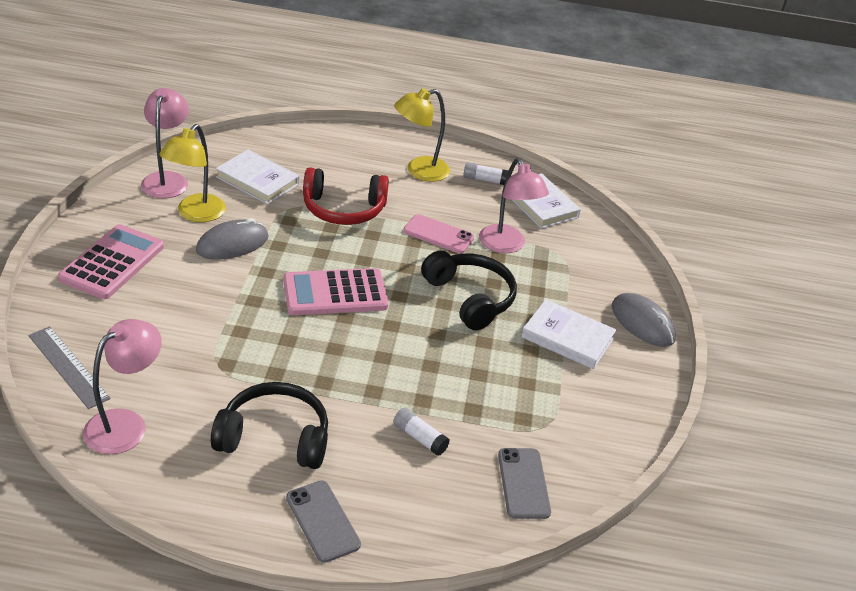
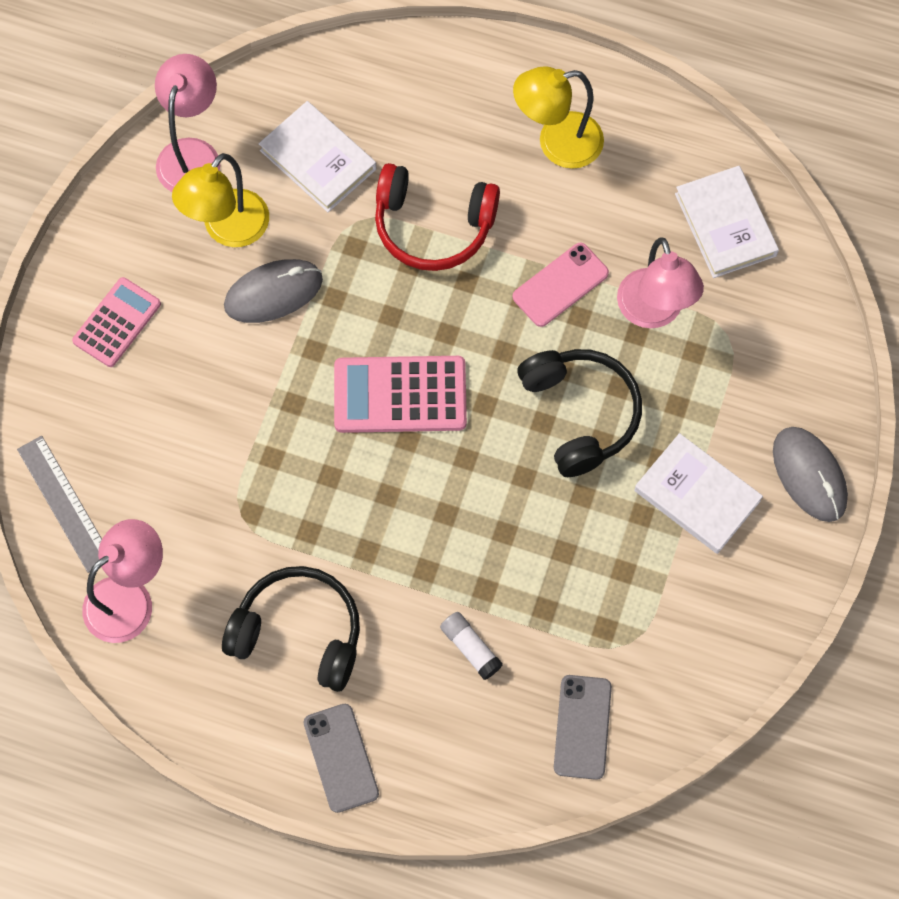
camera: 15 degrees right, 30 degrees up
pink calculator [58,224,164,299] -> pink calculator [72,277,161,367], size x0.66
pink phone [403,214,474,254] -> pink phone turned 75 degrees counterclockwise [513,243,609,327]
white glue stick [463,162,509,185] -> none

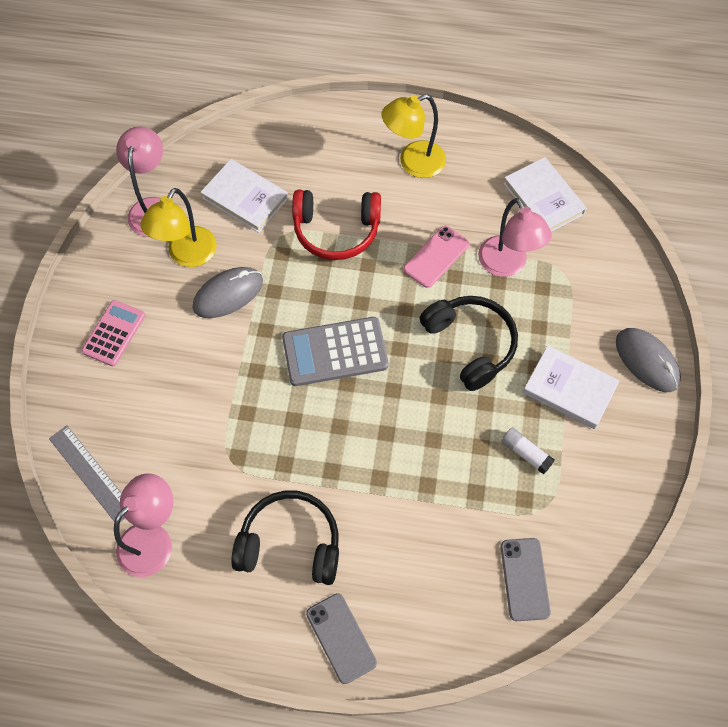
camera: 10 degrees left, 5 degrees down
pink calculator [334,356,467,433] -> grey calculator [282,317,389,386]
white glue stick [440,612,503,680] -> white glue stick moved to [501,428,555,474]

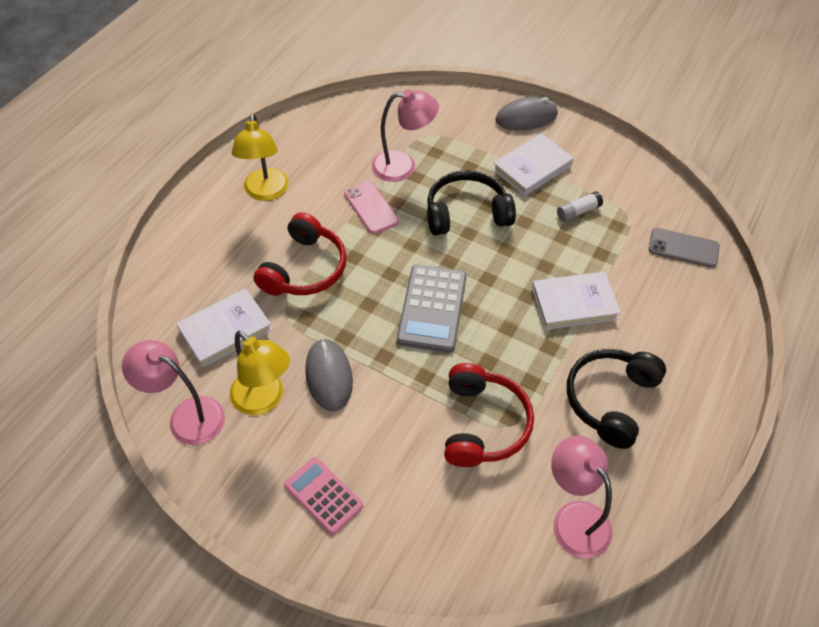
camera: 70 degrees left, 10 degrees down
grey ruler [49,425,125,522] -> none
grey phone [306,593,377,684] -> none
white book [503,157,587,232] -> white book moved to [532,272,621,330]
none -> red headphones [444,363,534,467]

